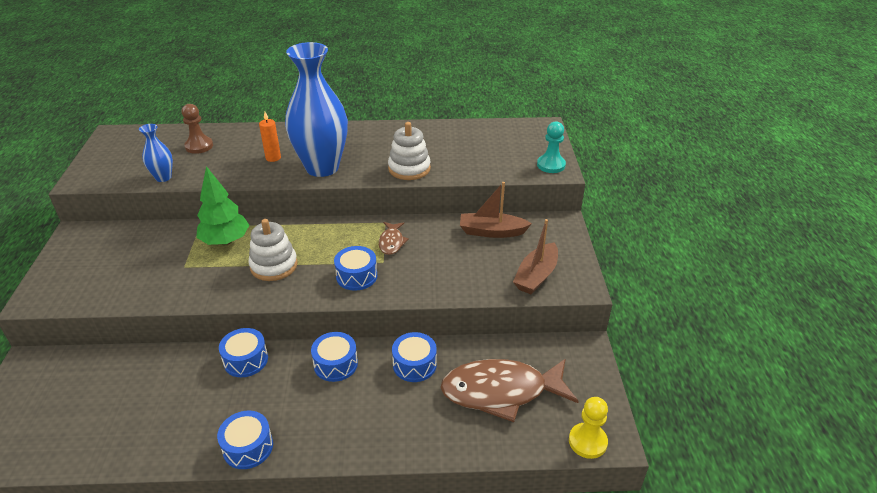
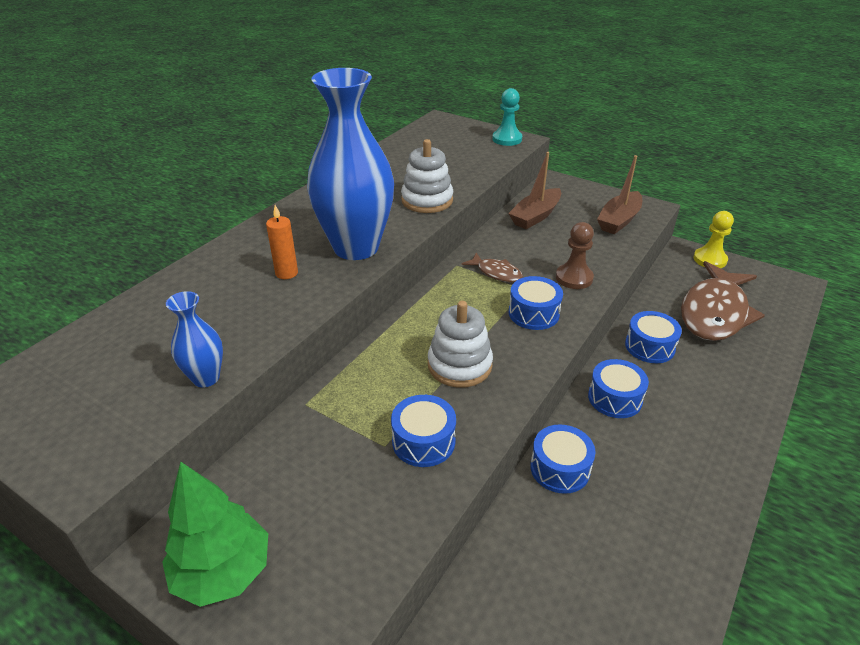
camera: 55 degrees left, 0 degrees up
brown pawn [182,104,213,154] -> brown pawn moved to [556,222,594,289]
green tree [196,166,249,245] -> green tree moved to [162,461,268,607]
blue drum [217,411,273,469] -> blue drum moved to [391,395,456,467]
brown boat [513,219,558,294] -> brown boat turned 60 degrees clockwise [597,155,642,234]
yellow pawn [569,397,608,459] -> yellow pawn moved to [693,211,734,268]

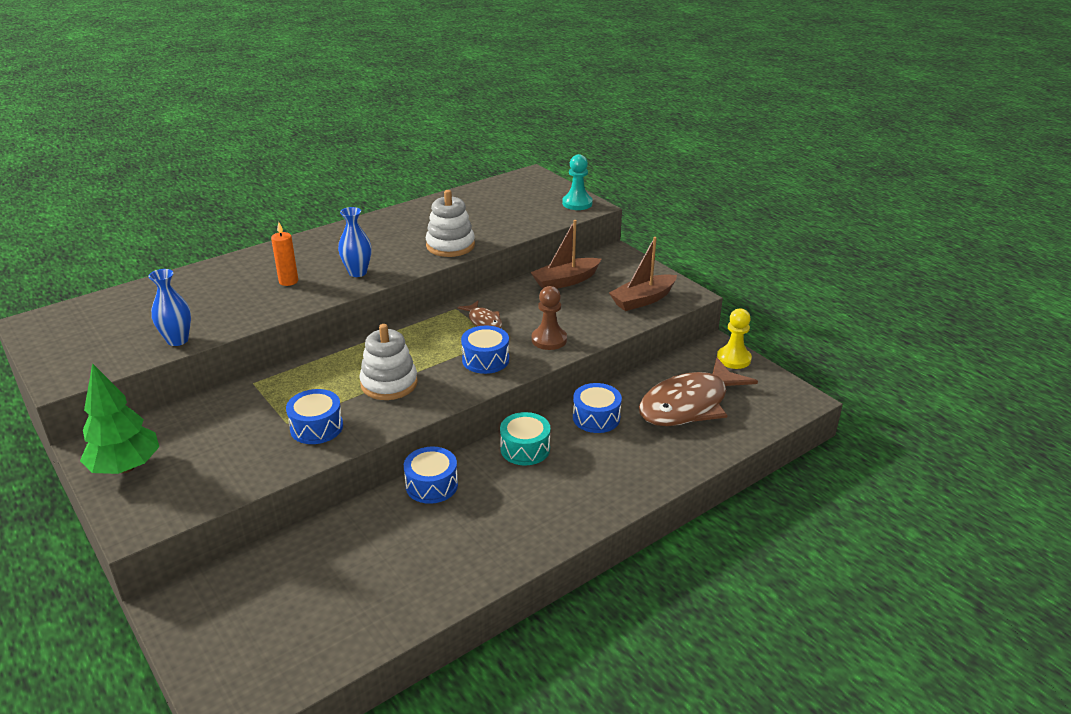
camera: 20 degrees right, 5 degrees down
blue vase [307,68,394,260] -> blue vase [338,207,371,277], size x0.45
blue drum [588,359,649,418] -> turquoise drum [500,412,550,466]

